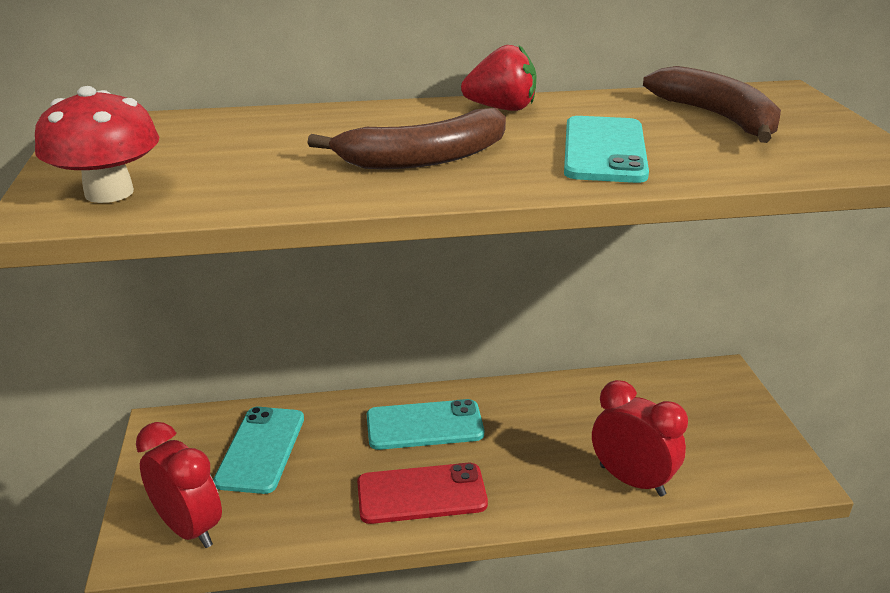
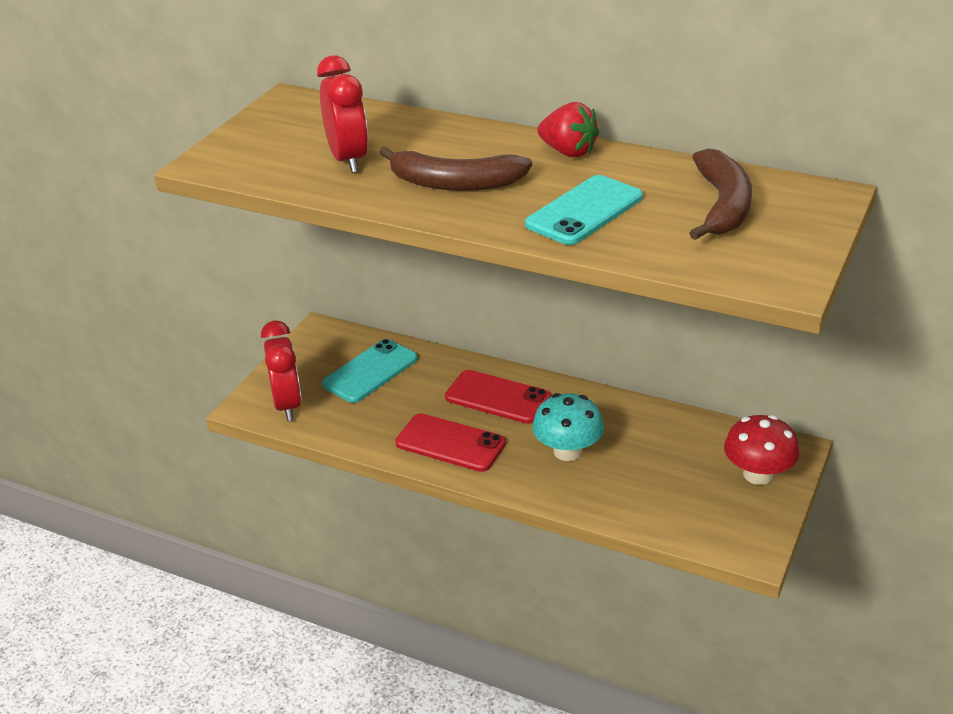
camera: 35 degrees right, 5 degrees up
red mushroom [35,86,159,203] -> red mushroom moved to [724,415,799,485]
turquoise phone [367,399,484,450] -> red phone [445,370,551,424]
red clock [592,380,688,496] -> red clock moved to [317,55,368,173]
none -> turquoise mushroom [532,393,604,461]

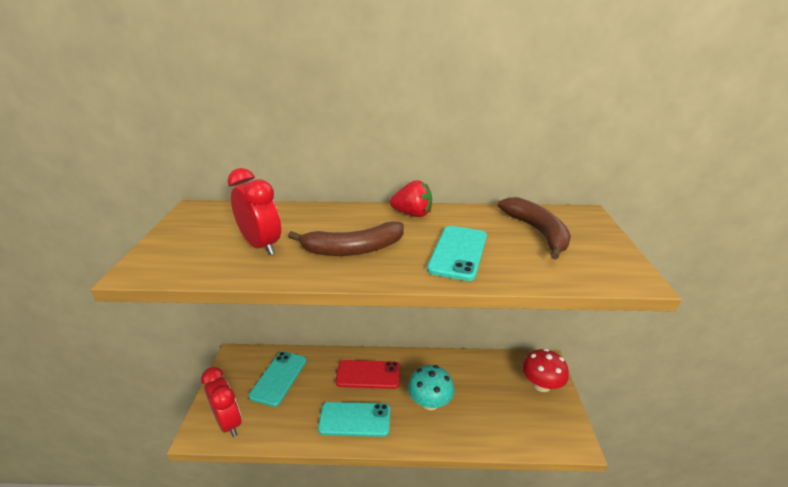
camera: 25 degrees left, 5 degrees down
red phone [395,413,506,472] -> turquoise phone [318,402,390,437]

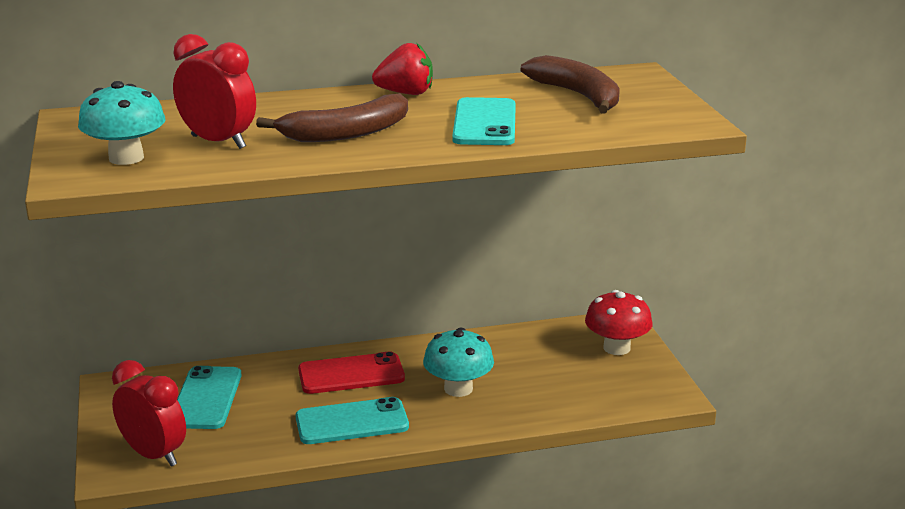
camera: 15 degrees left, 5 degrees down
none -> turquoise mushroom [78,81,165,165]

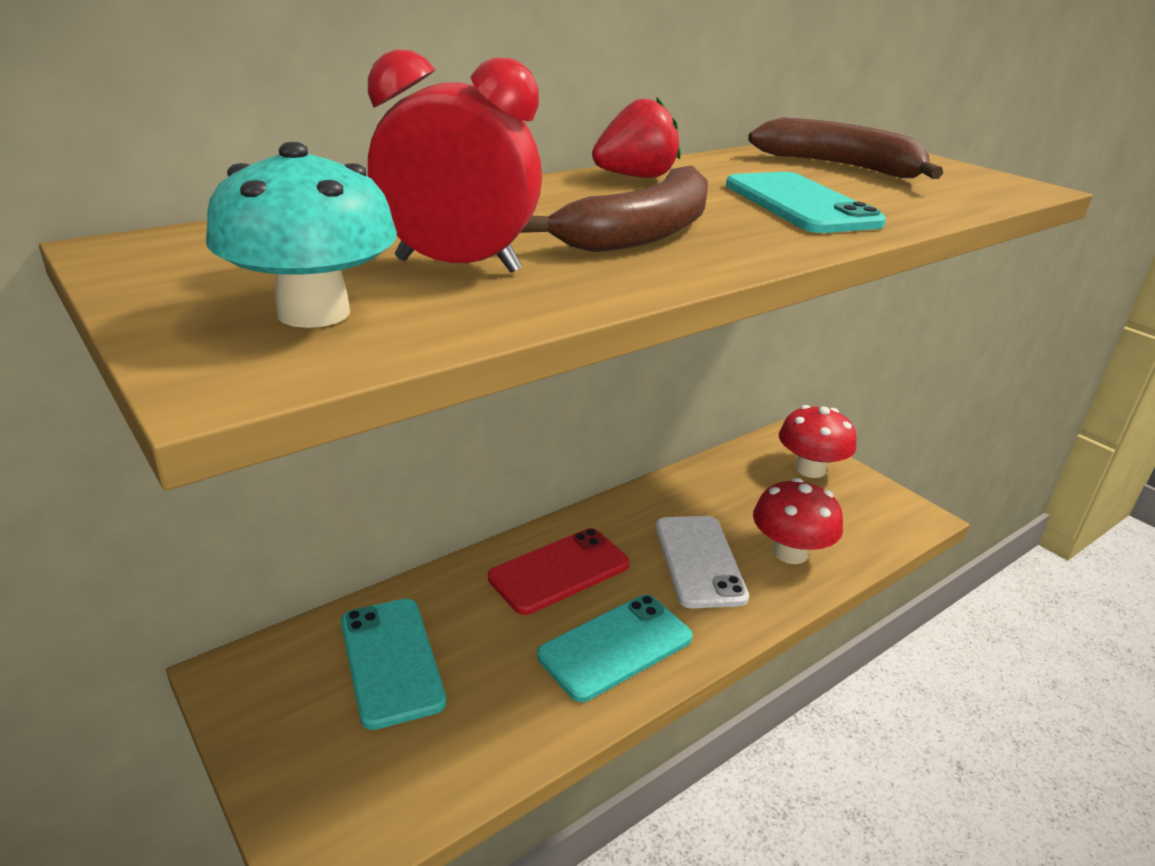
camera: 25 degrees left, 5 degrees up
red clock [112,360,186,467] -> none
turquoise mushroom [423,328,494,397] -> white phone [656,516,749,609]
none -> red mushroom [753,478,843,564]

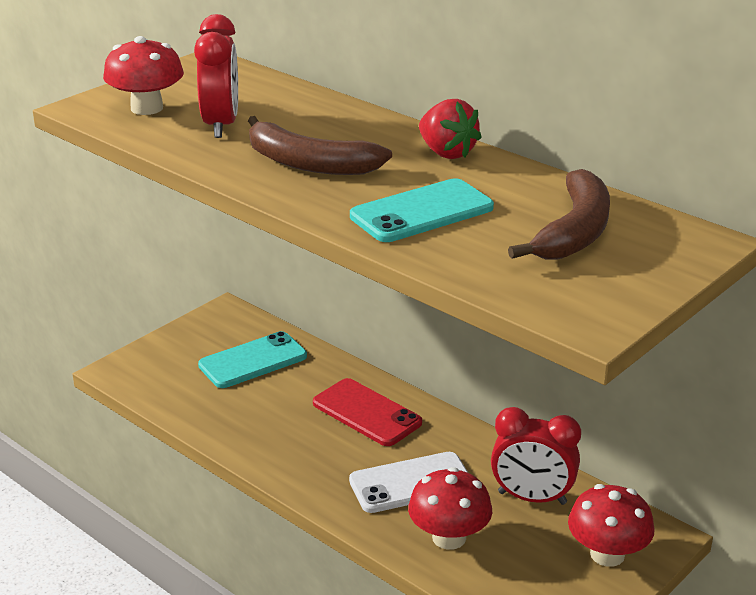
camera: 80 degrees right, 0 degrees up
turquoise mushroom [206,142,397,328] -> red mushroom [103,36,184,115]
turquoise phone [537,595,692,702] -> none
none -> red clock [491,407,581,505]

